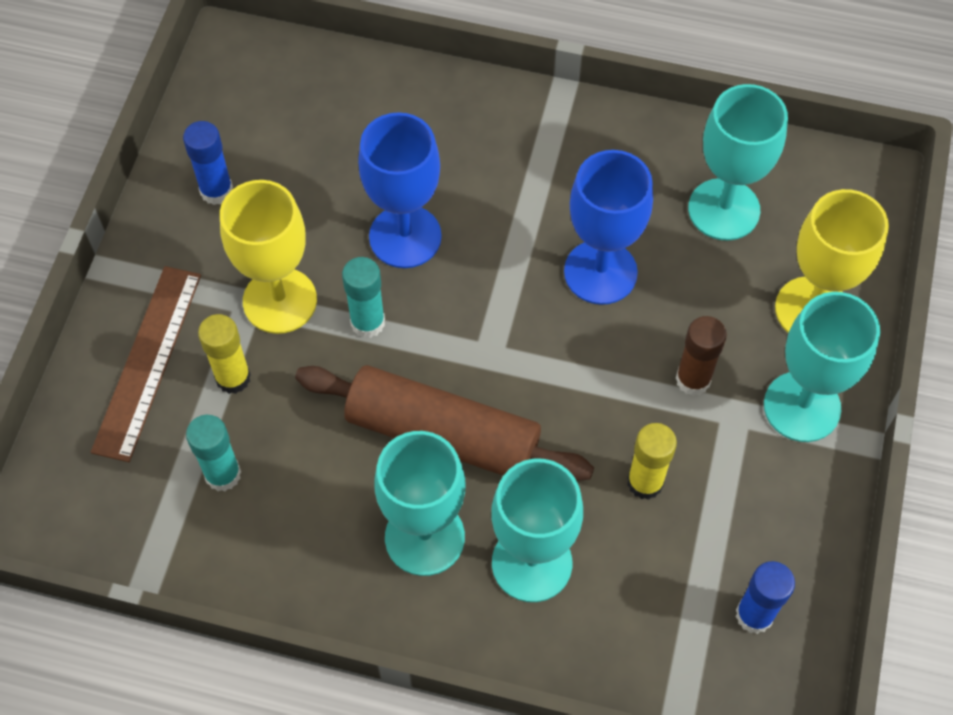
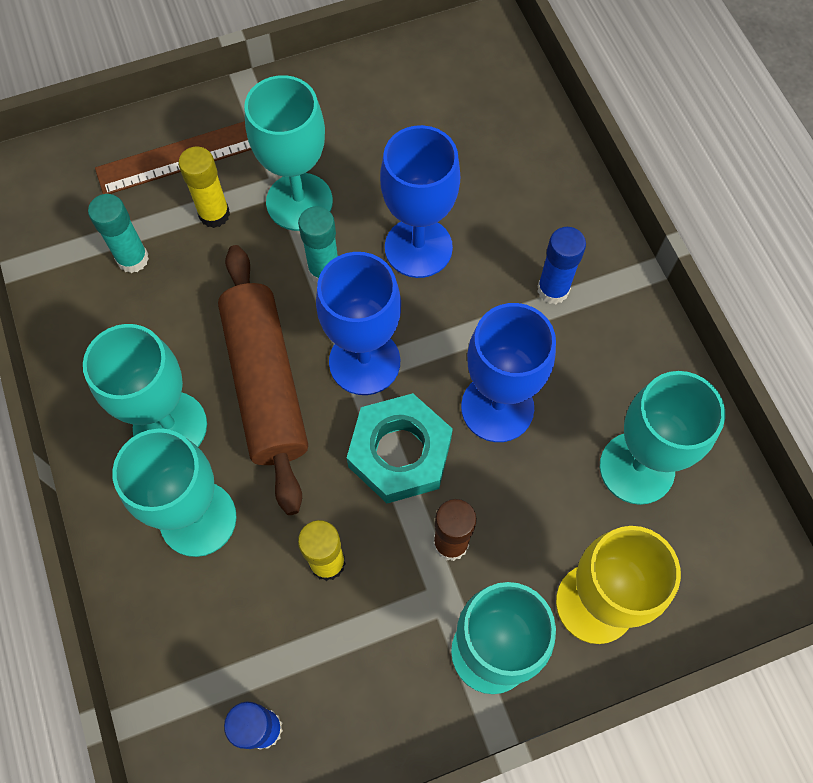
camera: 55 degrees right, 5 degrees up
blue glue stick [183,121,233,205] -> blue glue stick moved to [537,227,586,304]
yellow goblet [220,180,317,334] -> turquoise goblet [244,75,333,231]
none -> blue goblet [316,252,401,395]
none -> turquoise nut [347,393,453,503]

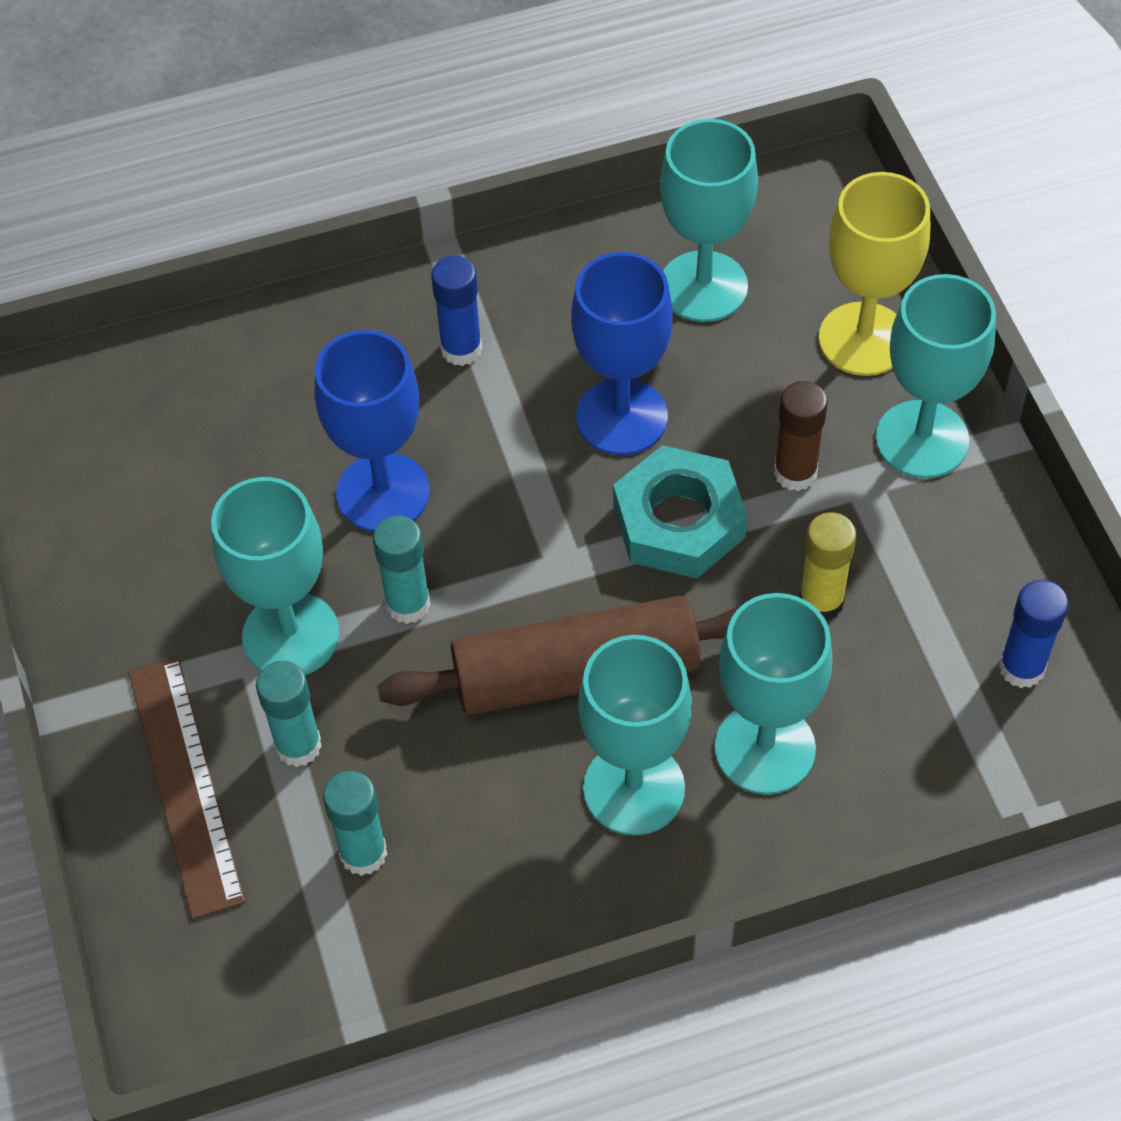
camera: 85 degrees left, 10 degrees down
yellow glue stick [178,147,230,228] -> turquoise glue stick [256,661,322,767]
blue goblet [316,252,401,395] -> none

